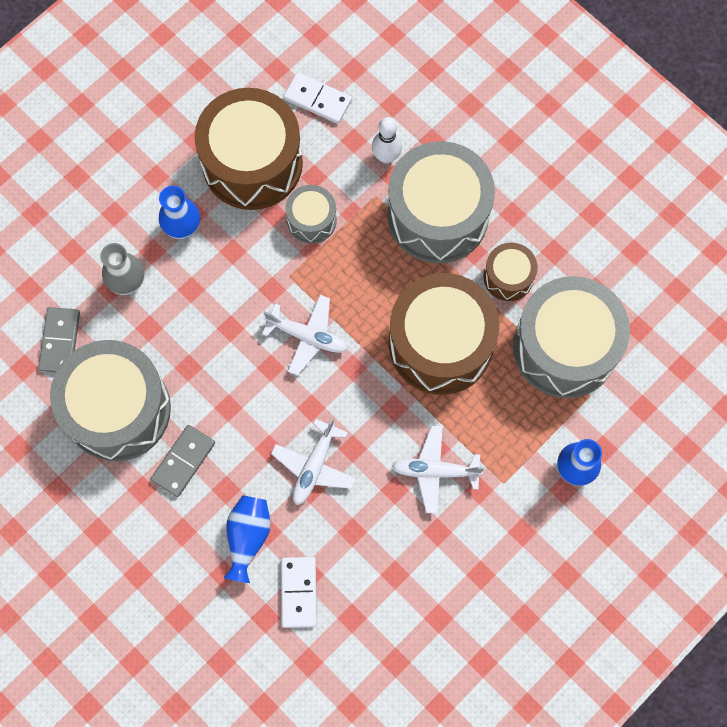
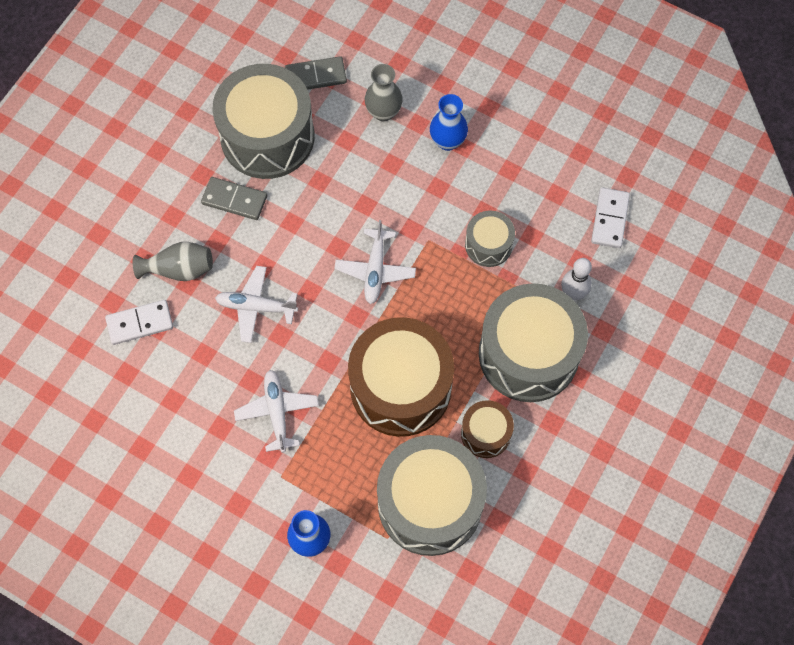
camera: 75 degrees right, 5 degrees down
brown drum [195,88,303,210] -> none
blue vase [223,495,271,583] -> grey vase [132,242,213,281]

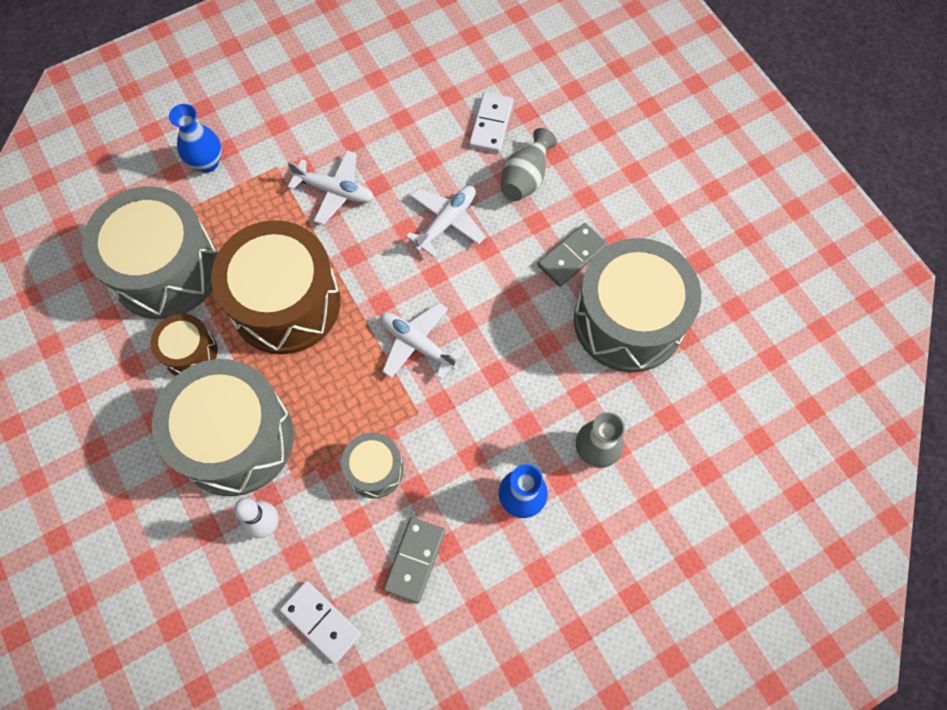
camera: 120 degrees right, 0 degrees up
grey domino [285,56,347,90] -> grey domino moved to [383,517,445,603]

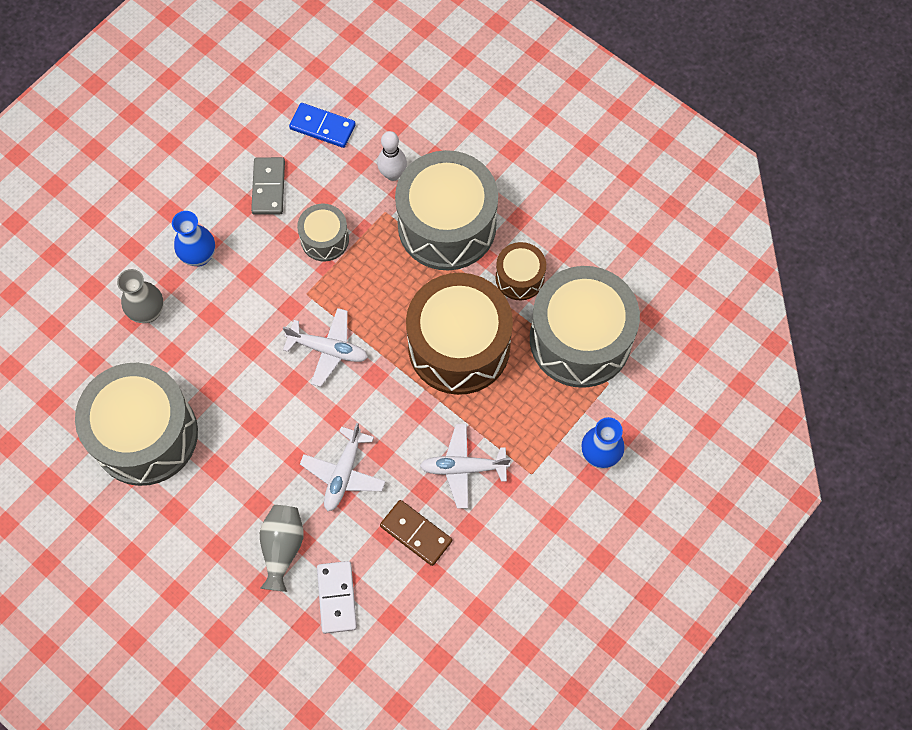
camera: 160 degrees right, 0 degrees up
white domino [280,581,362,664] -> blue domino [289,103,356,148]
grey domino [537,223,608,287] -> none
none -> brown domino [380,500,452,566]

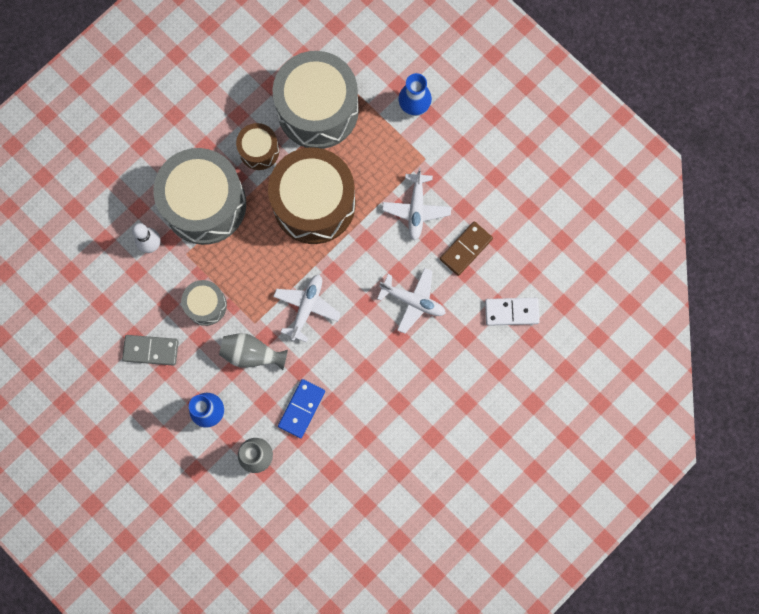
camera: 85 degrees left, 10 degrees up
grey drum [75,363,198,486] -> none
grey vase [260,505,304,592] -> grey vase moved to [219,333,288,370]
blue domino [289,103,356,148] -> blue domino moved to [278,379,325,438]

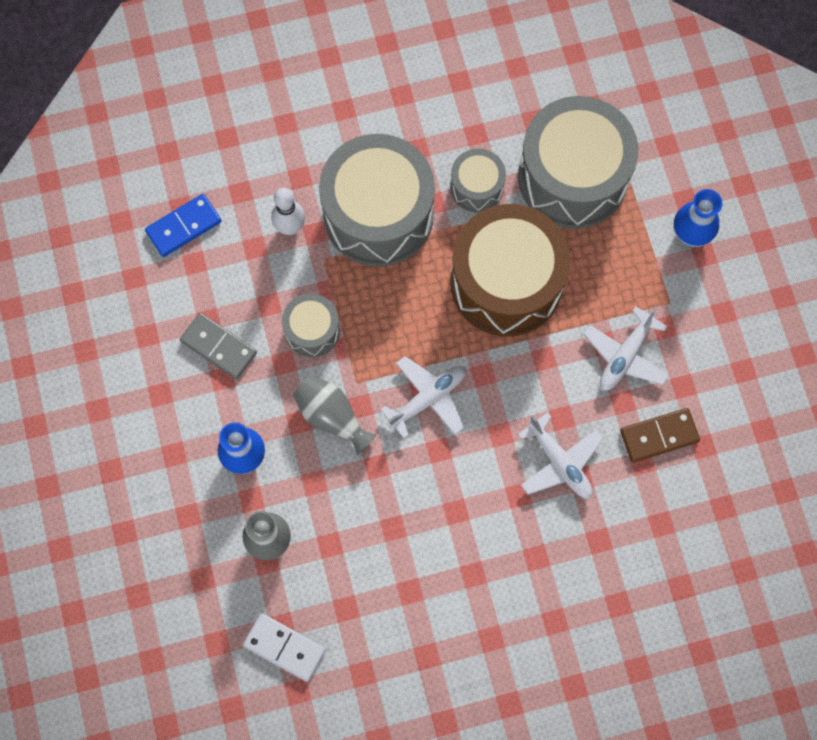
camera: 30 degrees right, 5 degrees down
brown drum [236,123,279,170] -> grey drum [450,149,506,213]
blue domino [278,379,325,438] -> blue domino moved to [145,194,221,257]
white domino [485,298,540,326] -> white domino moved to [243,613,326,682]

